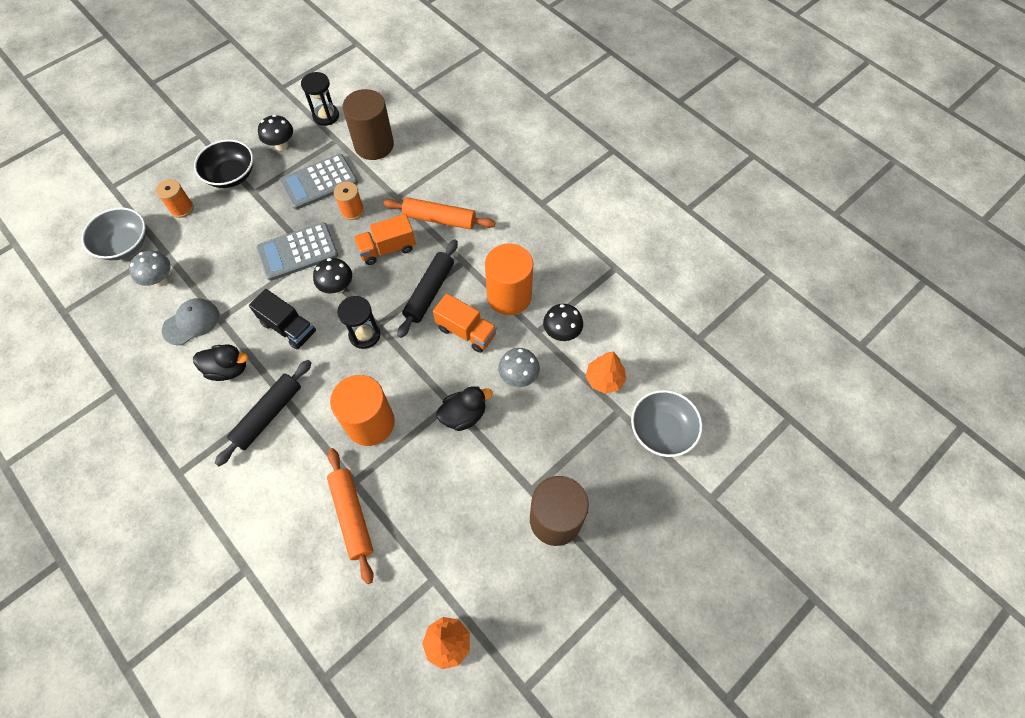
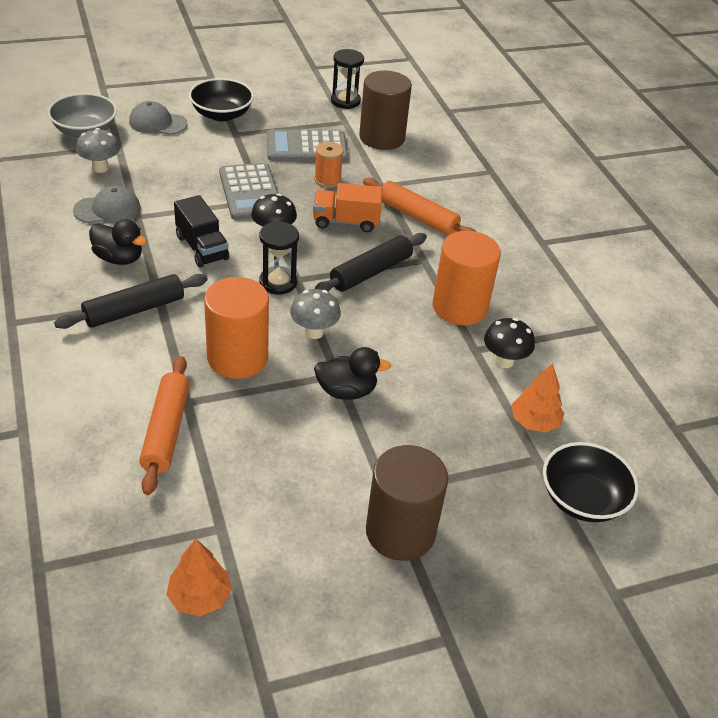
camera: 20 degrees right, 20 degrees down
orange spool [156,179,194,218] -> grey cap [129,101,188,135]
grey calculator [256,222,338,281] -> grey calculator turned 105 degrees counterclockwise [219,163,278,220]
black mushroom [258,115,293,151] -> none
orange truck [433,293,497,353] -> none
grey mushroom [498,348,540,387] -> grey mushroom moved to [290,289,341,339]
grey bowl [631,390,703,457] -> black bowl [543,442,639,522]

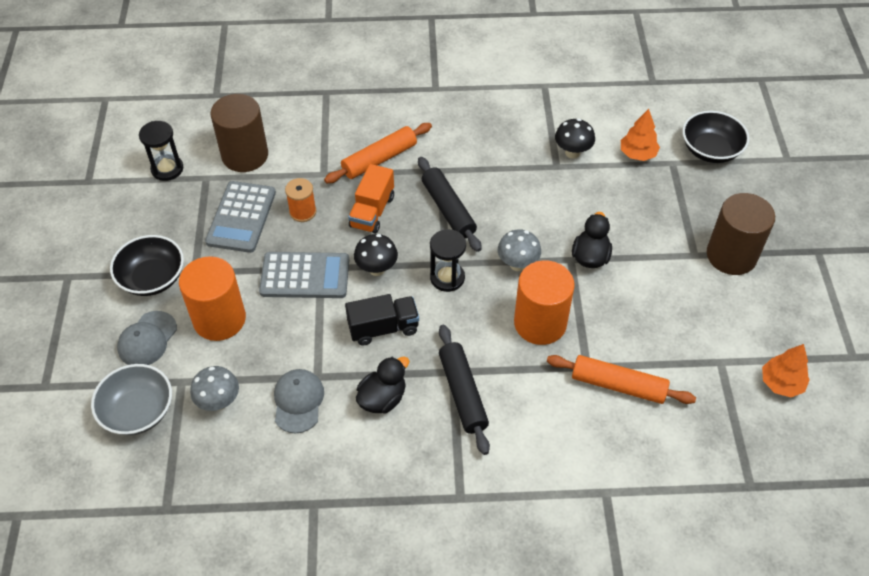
camera: 70 degrees left, 10 degrees up
orange cylinder [433,231,501,325] -> orange cylinder moved to [179,256,246,341]

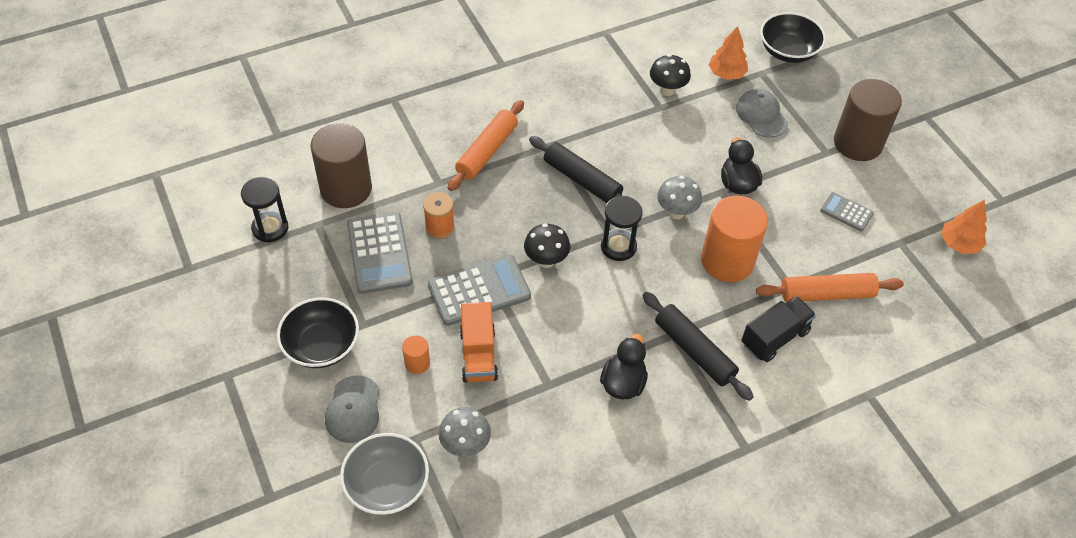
camera: 25 degrees left, 0 degrees up
orange cylinder [179,256,246,341] -> orange cylinder [402,335,430,374], size x0.44
grey cap [274,369,324,434] -> grey cap moved to [736,89,788,138]
black truck [345,294,419,345] -> black truck moved to [742,296,816,362]
orange truck [348,164,394,234] -> orange truck moved to [460,302,498,383]
none -> grey calculator [820,192,874,231]

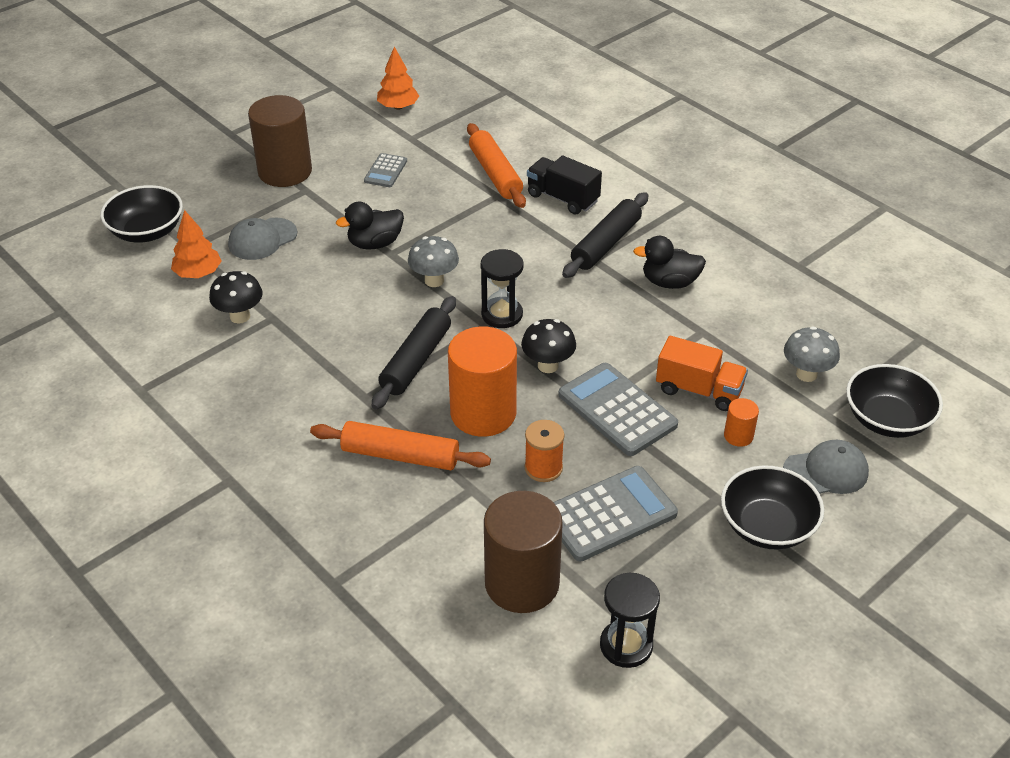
camera: 105 degrees left, 10 degrees down
grey bowl [340,433,429,515] -> black bowl [846,364,943,438]
orange truck [460,302,498,383] -> orange truck turned 45 degrees clockwise [656,336,748,411]
orange cylinder [701,196,768,282] -> orange cylinder moved to [448,327,517,437]

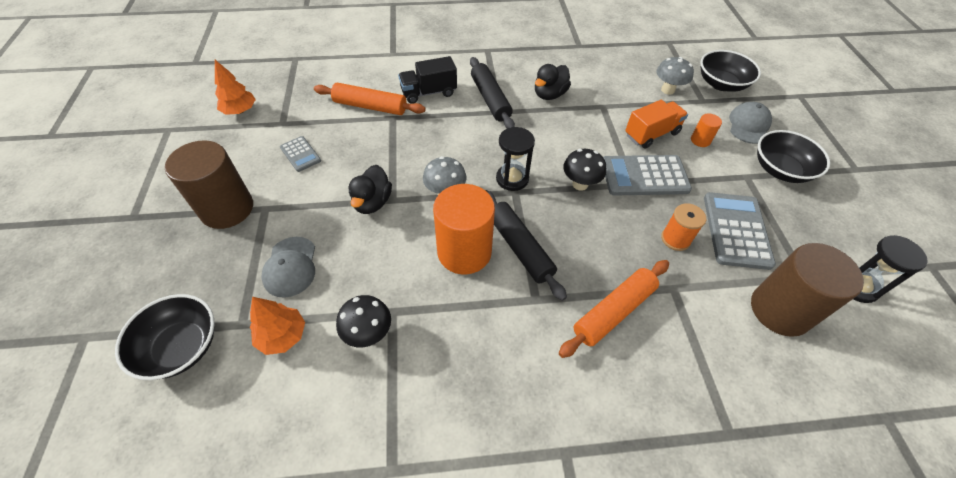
camera: 55 degrees left, 10 degrees up
orange cylinder [448,327,517,437] -> orange cylinder moved to [433,184,495,274]

